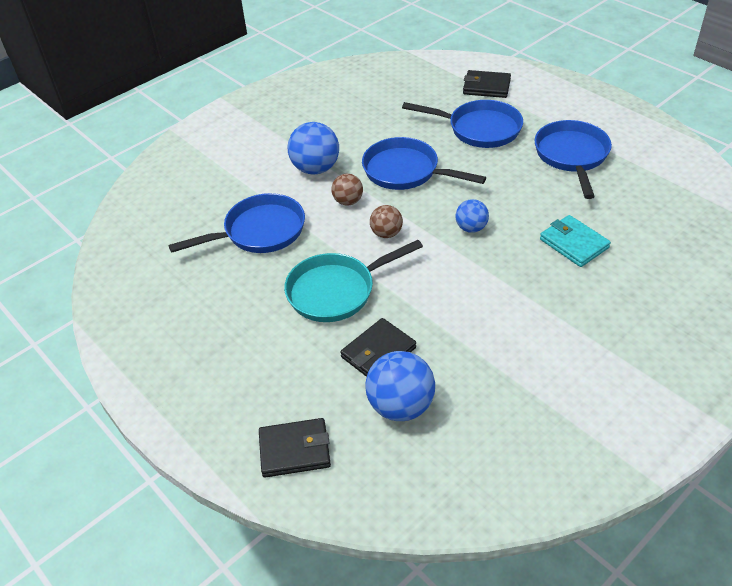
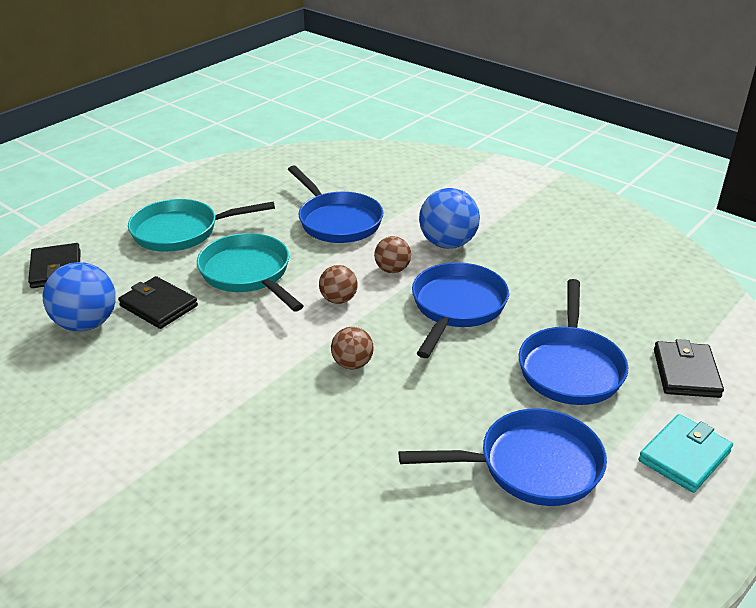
camera: 80 degrees right, 10 degrees down
blue ball [456,199,489,233] -> brown ball [331,327,374,369]
turquoise wallet [540,215,611,267] -> turquoise wallet moved to [639,414,733,493]
none -> turquoise pan [128,199,275,252]

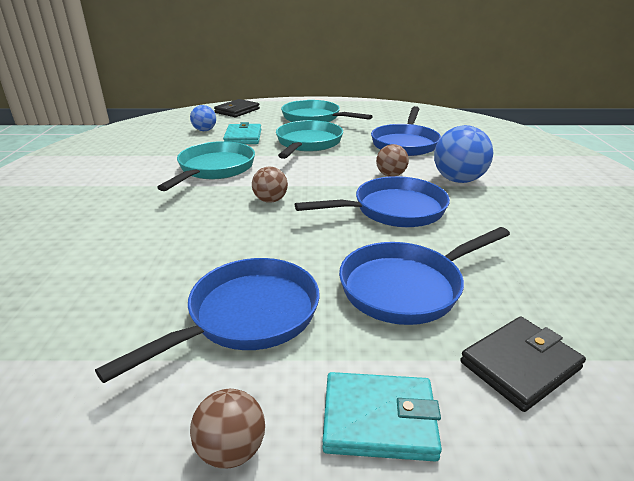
camera: 50 degrees right, 5 degrees down
blue ball [43,262,116,331] -> blue ball [190,105,216,131], size x0.59
black wallet [118,276,198,329] -> turquoise wallet [223,122,261,144]
brown ball [319,265,358,304] -> brown ball moved to [190,389,265,469]
blue pan [399,409,607,506] -> blue pan turned 90 degrees counterclockwise [95,258,320,383]
none -> turquoise pan [157,141,255,191]

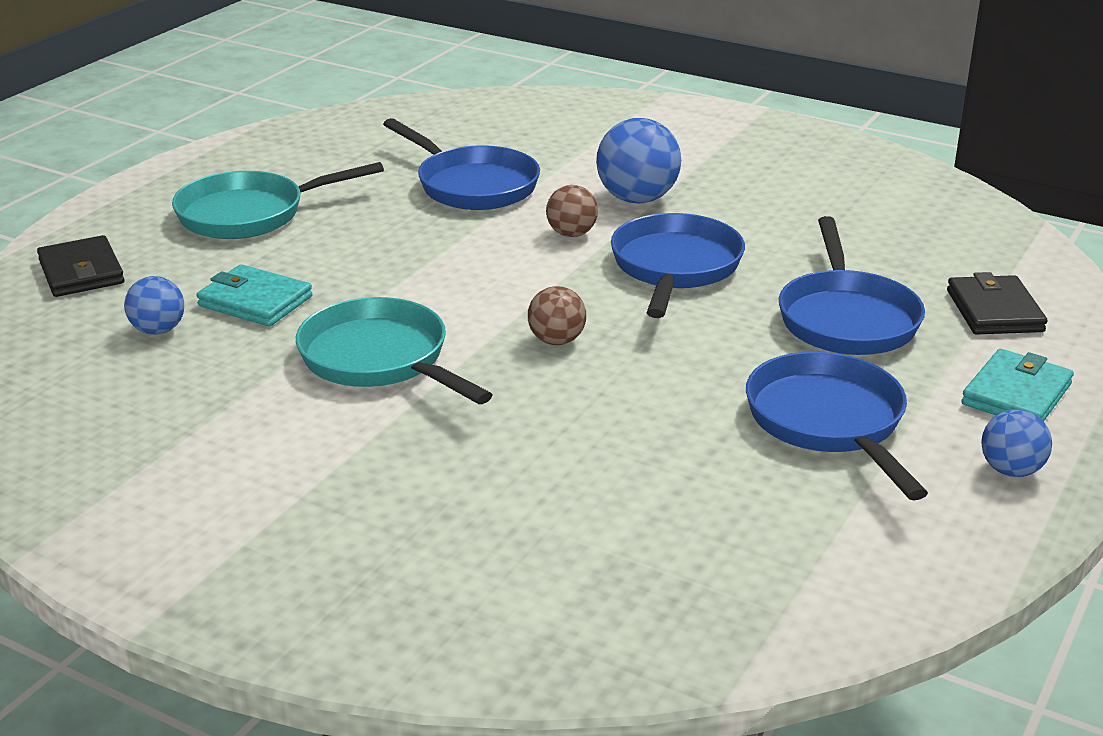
camera: 60 degrees left, 0 degrees up
brown ball [190,389,265,469] -> blue ball [981,409,1052,477]
turquoise pan [276,120,343,159] -> none

